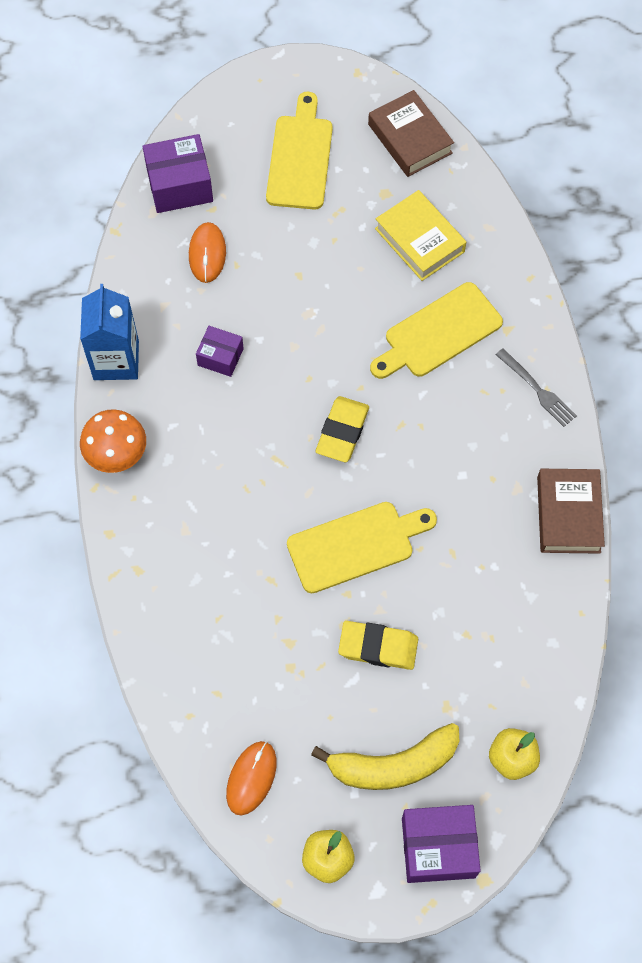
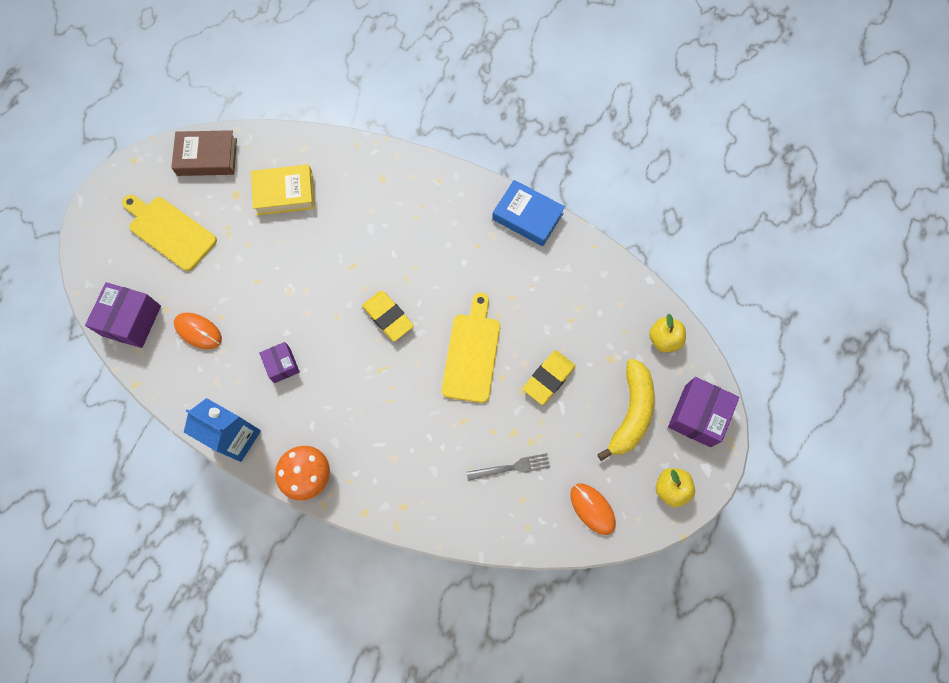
camera: 60 degrees left, 5 degrees up
purple box [196,326,244,377] -> purple box turned 75 degrees counterclockwise [259,342,300,383]
yellow cutting board [370,282,503,379] -> none
grey fork [496,348,577,427] -> grey fork moved to [466,453,551,481]
brown book [537,469,605,554] -> blue book [492,180,565,246]

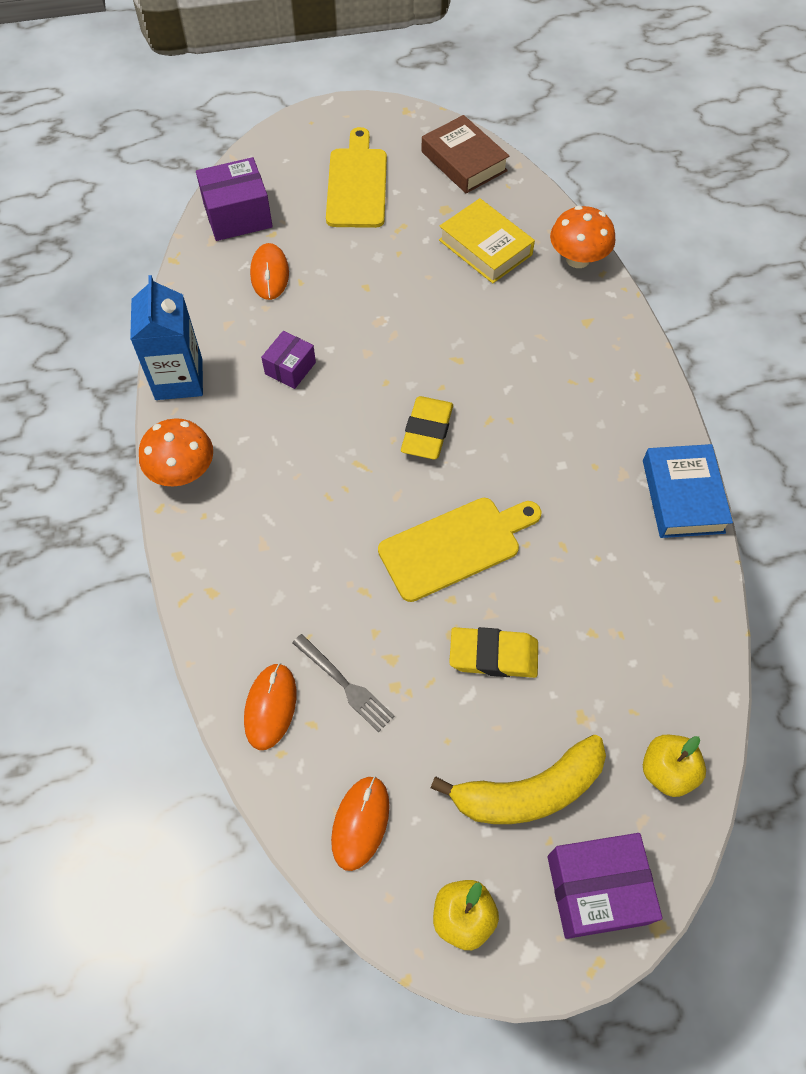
camera: 55 degrees right, 10 degrees down
none -> orange mouse [244,663,296,750]
none -> orange mushroom [550,206,615,268]

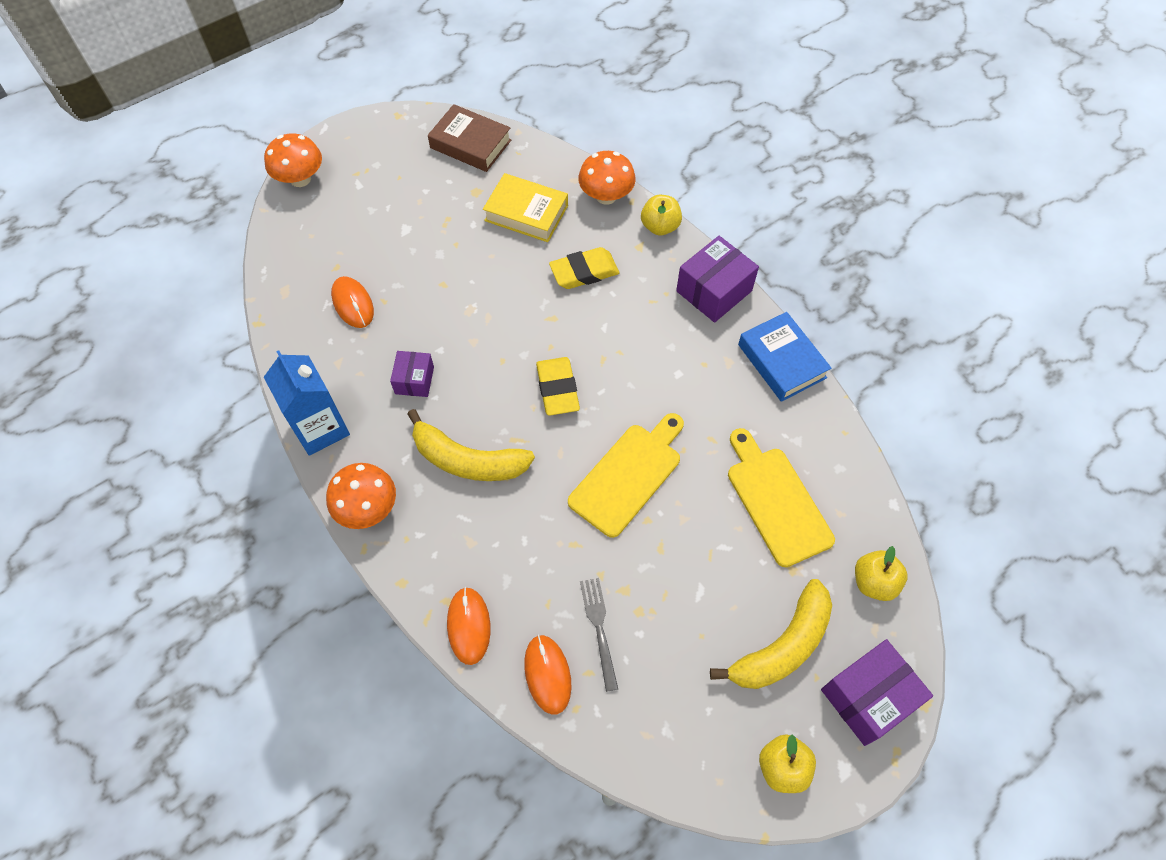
camera: 25 degrees left, 0 degrees up
purple box [196,157,273,241] -> purple box moved to [676,236,759,323]
grey fork [292,634,394,732] -> grey fork turned 120 degrees counterclockwise [580,578,618,692]
yellow cutting board [326,127,387,228] -> yellow cutting board moved to [728,428,835,567]
orange mouse [331,776,390,871] -> orange mouse moved to [447,587,491,665]
yellow eraser [449,627,538,678] -> yellow eraser moved to [549,247,619,289]
none -> orange mushroom [264,133,322,187]
none -> yellow banana [407,409,535,481]
none -> yellow apple [641,195,682,235]

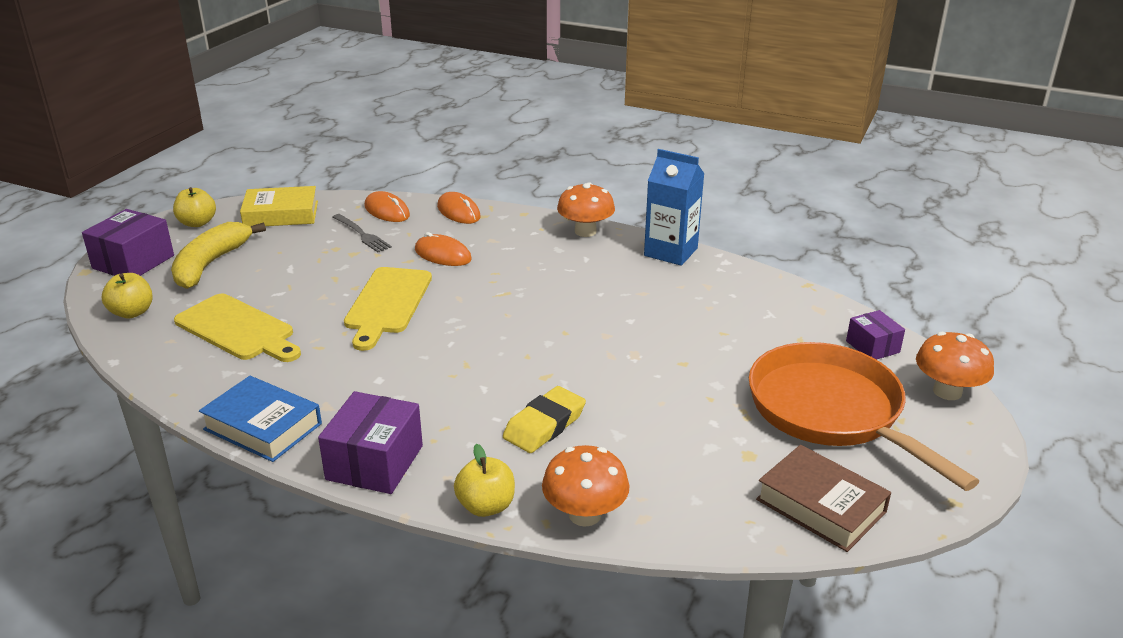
camera: 150 degrees right, 30 degrees down
orange mouse [331,276,374,328] -> orange mouse moved to [415,232,472,266]
purple box [390,351,434,397] -> purple box moved to [846,310,905,360]
yellow banana [407,409,535,481] -> none
brown book [428,104,512,172] -> brown book turned 45 degrees clockwise [756,445,891,552]
yellow book [483,173,568,242] -> yellow book moved to [240,186,318,226]
yellow eraser [536,357,580,416] -> none
none -> orange pan [749,342,979,491]

